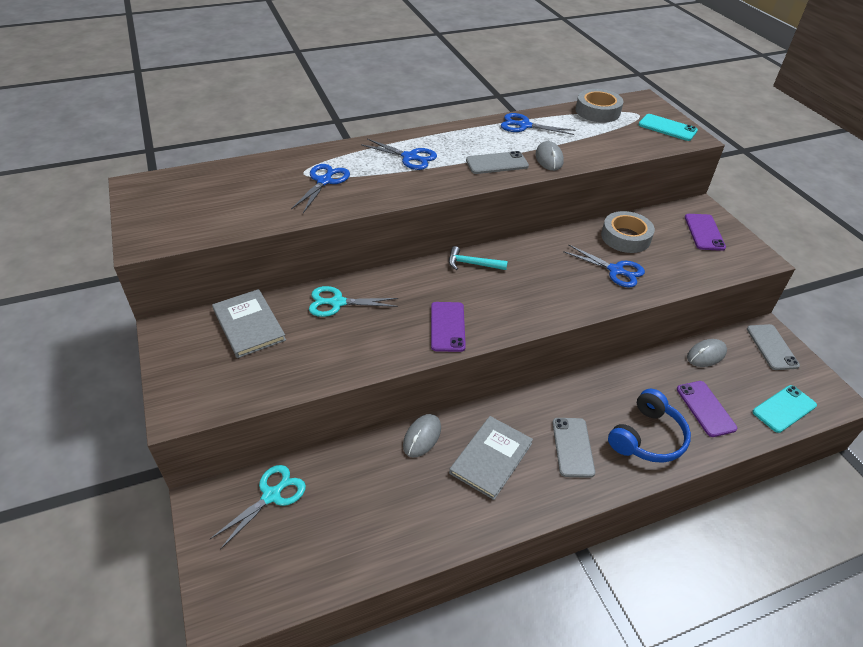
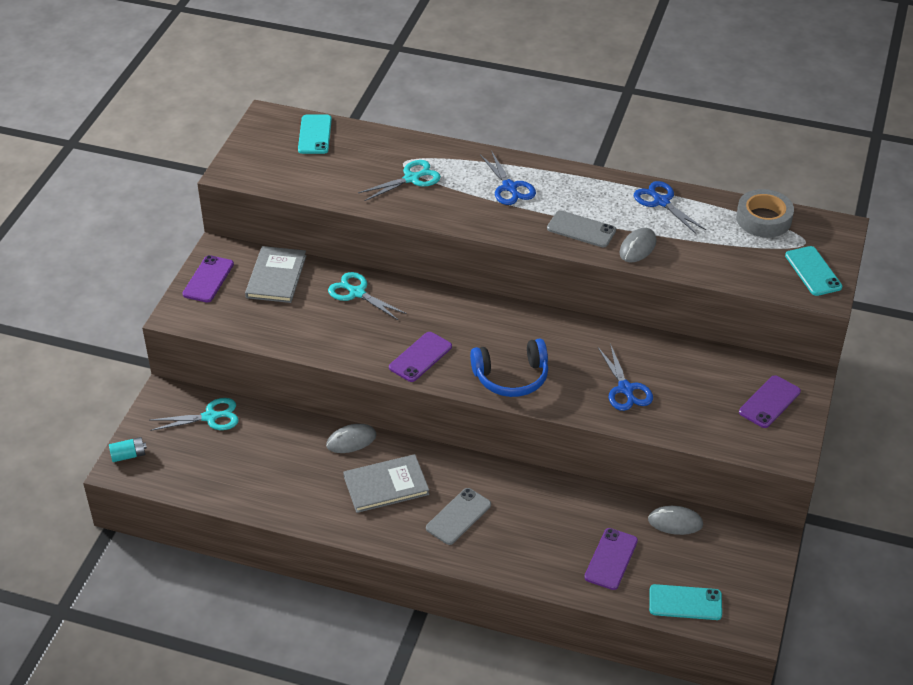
camera: 40 degrees right, 0 degrees up
blue scissors [291,164,350,213] -> turquoise scissors [358,160,441,201]
turquoise hammer [449,246,508,270] -> none
grey tape [601,211,655,253] -> none
blue headphones [608,389,691,463] -> blue headphones moved to [470,339,548,397]
grey phone [747,324,800,370] -> none
none -> turquoise battery [109,437,147,462]
none -> purple phone [182,255,234,303]
none -> turquoise phone [298,115,332,154]

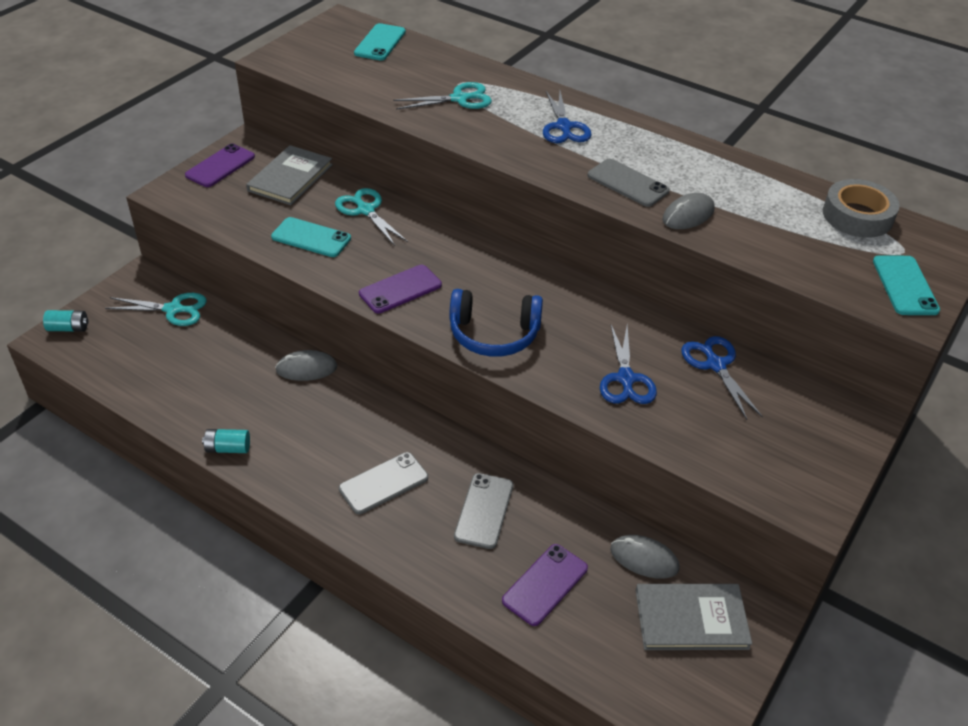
camera: 15 degrees right, 0 degrees up
grey book [343,454,429,513] -> grey book moved to [636,584,752,650]
blue scissors [634,181,706,234] -> blue scissors moved to [681,336,763,420]
turquoise phone [649,584,722,620] -> turquoise phone moved to [271,217,351,257]
purple phone [739,375,801,428] -> none
none -> turquoise battery [202,429,250,453]
none -> grey phone [454,473,513,549]

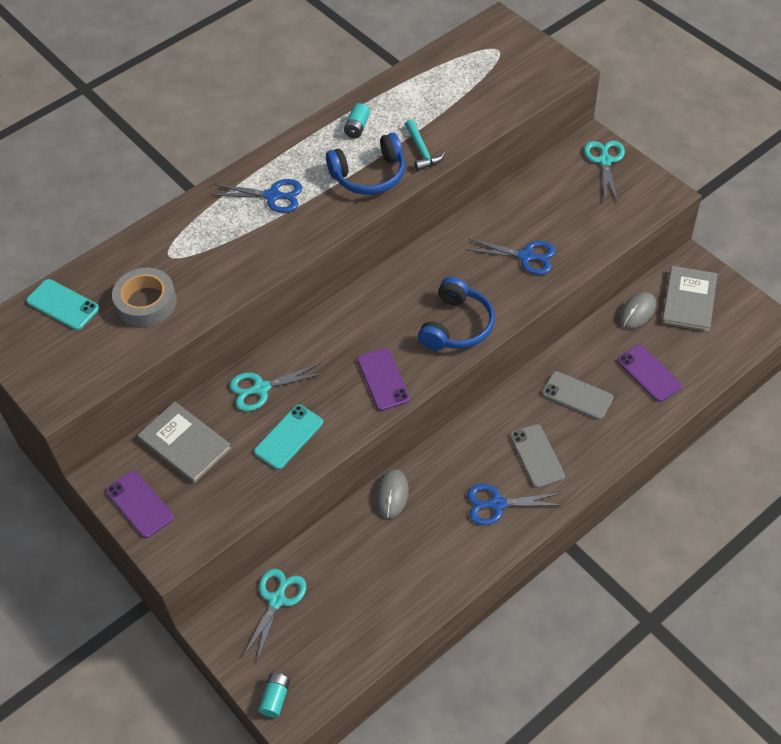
camera: 70 degrees left, 10 degrees up
turquoise battery [202,429,250,453] -> turquoise battery moved to [344,103,370,138]
turquoise scissors [393,82,492,110] -> turquoise scissors moved to [584,141,625,203]
grey phone [588,159,669,207] -> blue headphones [326,133,405,195]
grey mouse [662,193,715,229] -> turquoise hammer [405,119,445,170]
blue scissors [681,336,763,420] -> blue scissors moved to [467,484,562,525]
grey tape [823,179,900,238] -> grey tape moved to [112,268,177,327]
turquoise phone [873,255,940,315] -> none

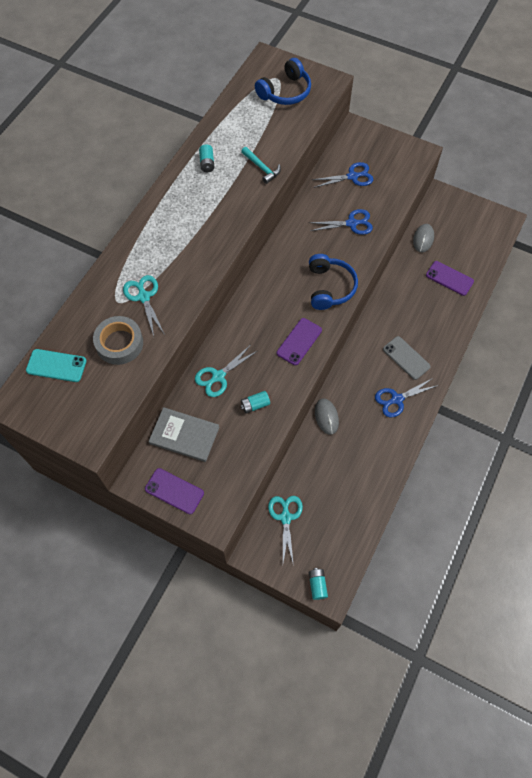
camera: 25 degrees left, 10 degrees up
blue scissors [211,179,302,213] -> blue scissors moved to [312,162,373,188]
turquoise phone [254,405,323,470] -> turquoise battery [240,391,270,414]
blue headphones [326,133,405,195] -> blue headphones moved to [255,58,311,105]
purple phone [357,348,410,411] -> purple phone turned 75 degrees clockwise [277,318,322,366]
grey phone [542,371,613,420] -> none
turquoise scissors [584,141,625,203] -> turquoise scissors moved to [123,275,165,336]
grey book [662,266,718,332] -> none

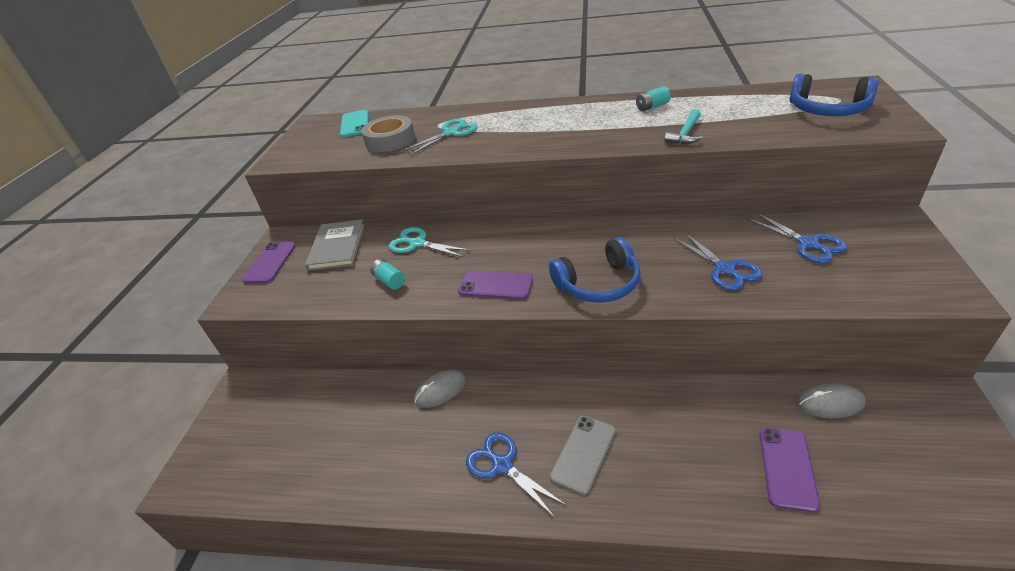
camera: 75 degrees right, 25 degrees down
turquoise scissors [268,496,303,566] -> none
turquoise battery [309,568,328,600] -> none

